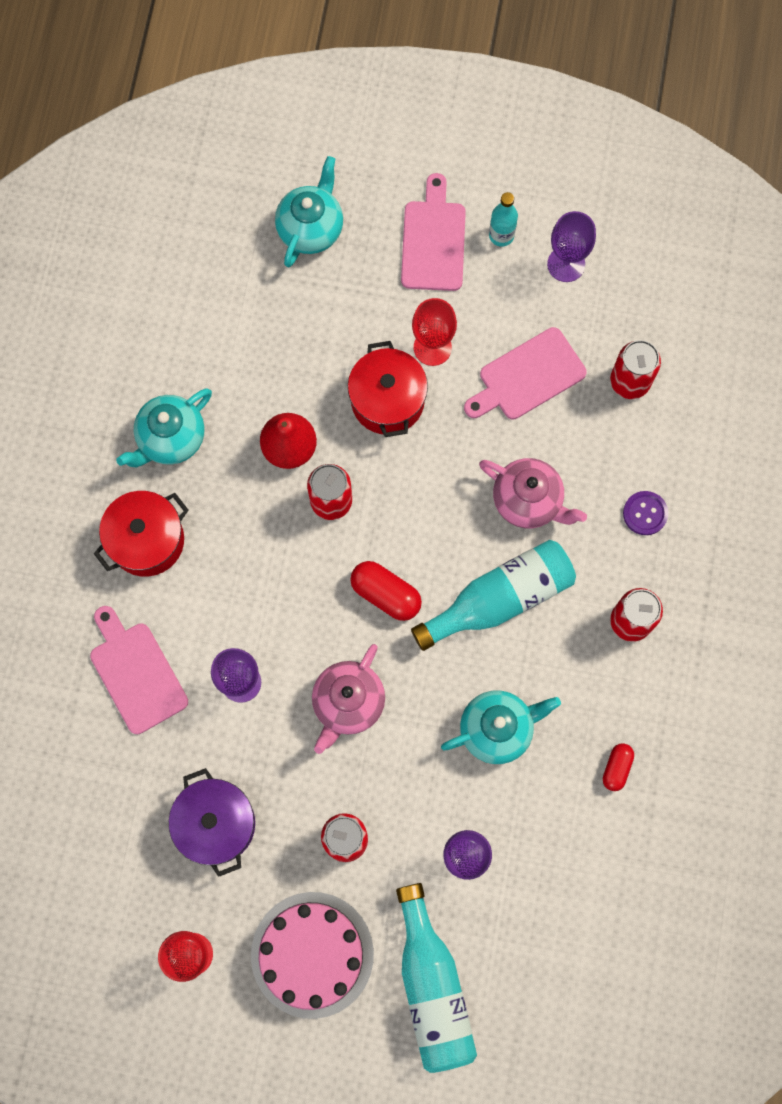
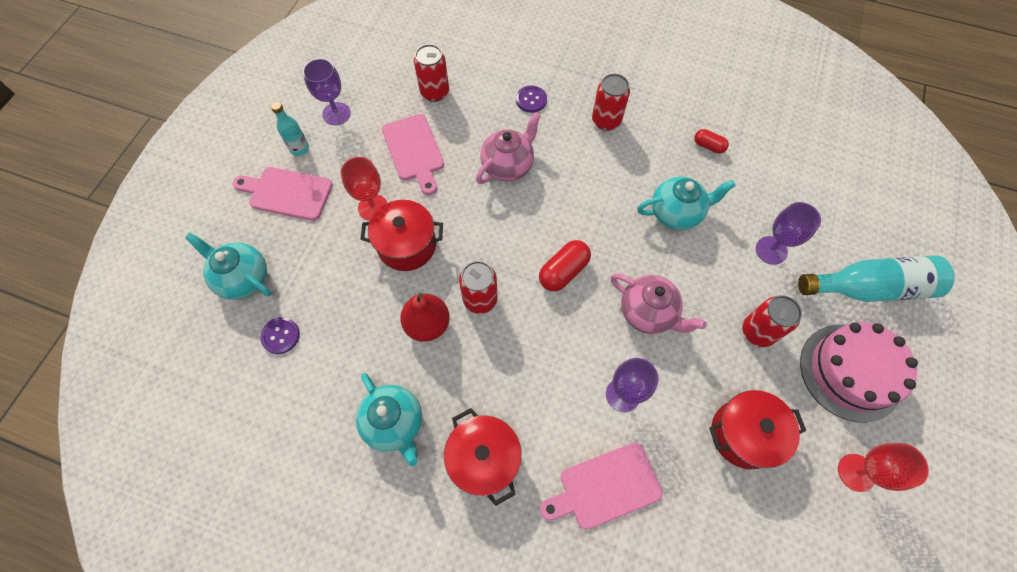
camera: 80 degrees left, 10 degrees down
purple pot [169,768,255,877] -> red pot [709,390,806,470]
turquoise bottle [411,540,576,651] -> none
turquoise teapot [441,690,561,764] -> turquoise teapot turned 90 degrees clockwise [637,176,735,230]
none -> purple button [260,317,300,354]

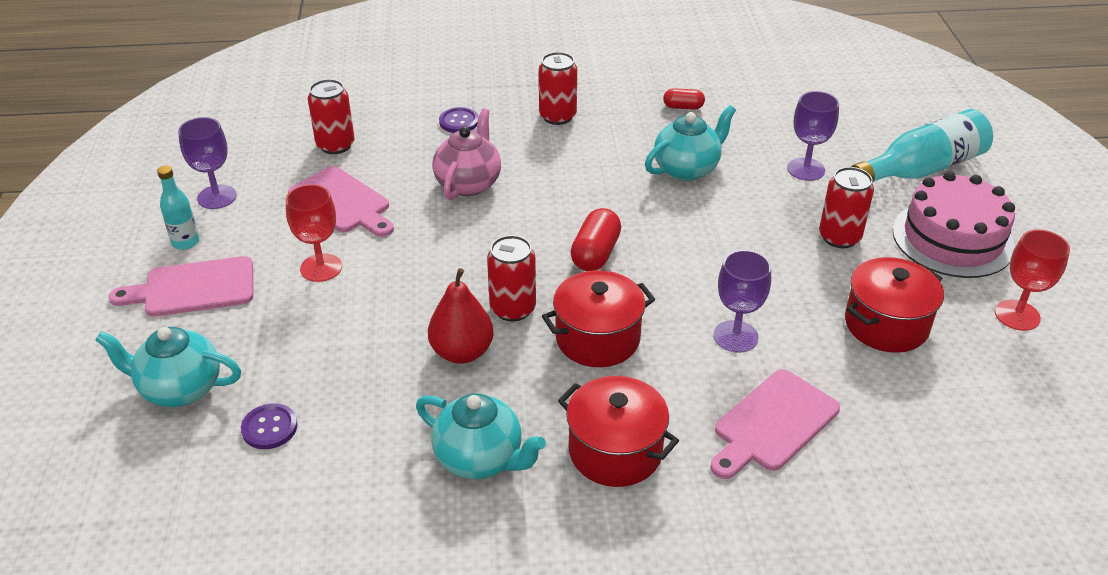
camera: 25 degrees left, 25 degrees down
red pot [360,200,443,271] -> red pot moved to [542,270,655,367]
pink teapot [611,273,707,334] -> none

